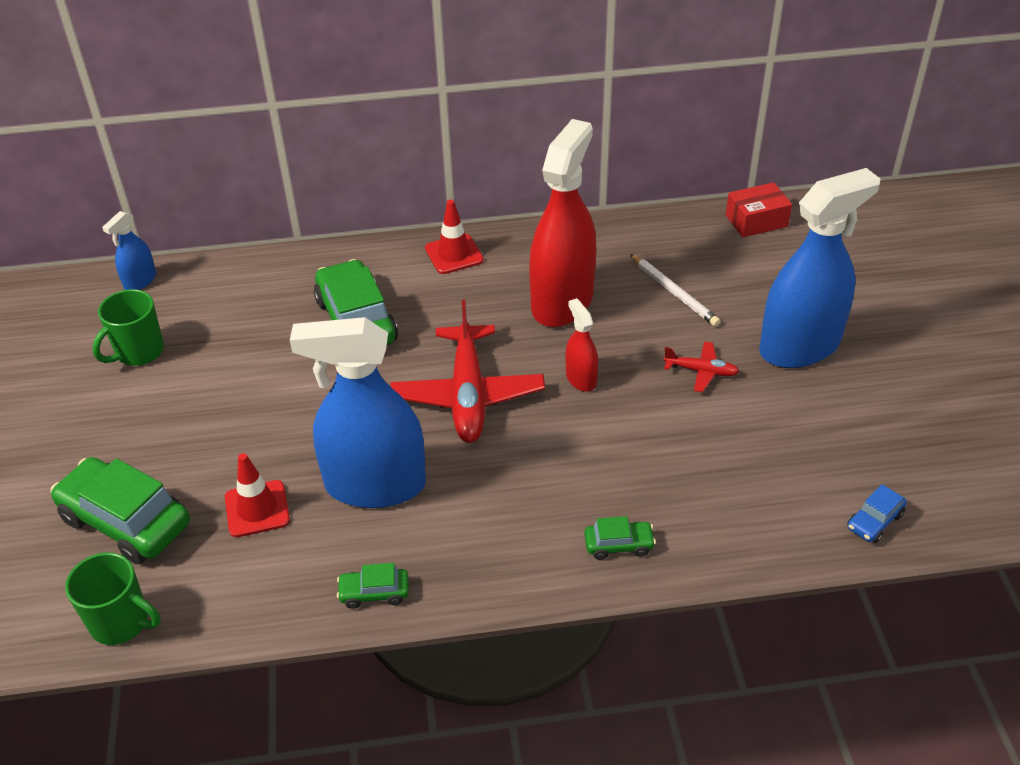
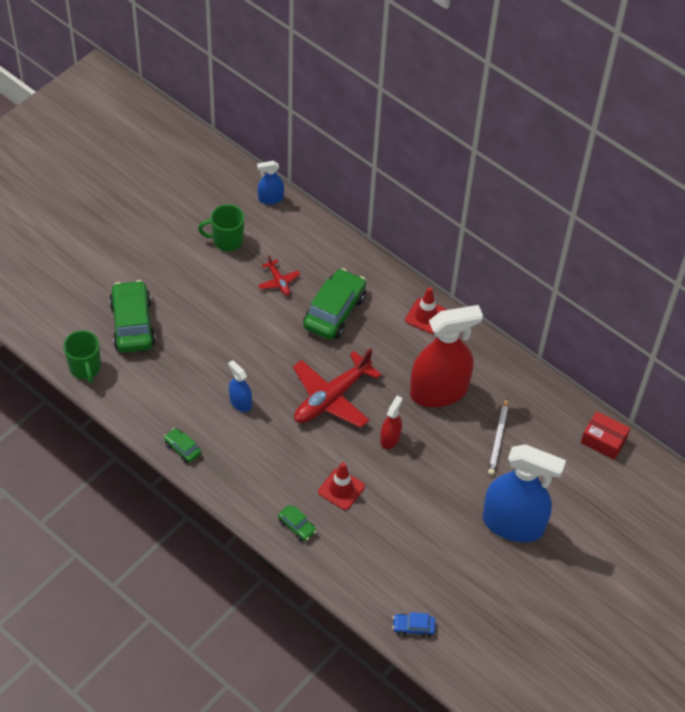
camera: 45 degrees right, 10 degrees up
red traffic cone [225,453,290,537] -> red traffic cone moved to [318,462,365,510]
blue spray bottle [290,317,426,508] -> blue spray bottle [228,360,252,412], size x0.45
red plane [663,341,740,392] -> red plane moved to [258,255,300,296]

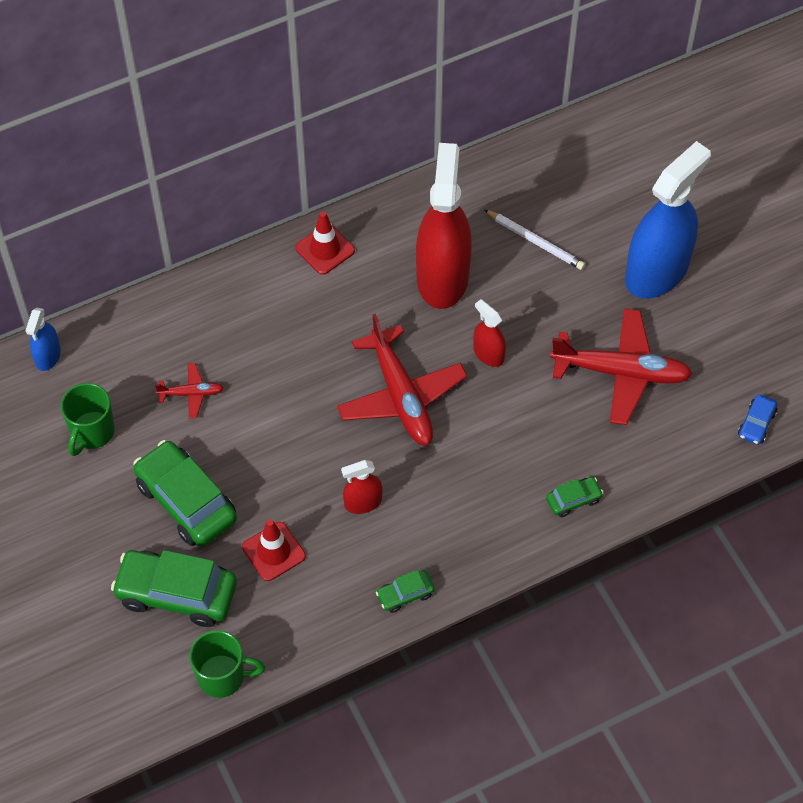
camera: 65 degrees left, 5 degrees up
blue spray bottle [228,360,252,412] -> red spray bottle [341,460,383,514]
green car [303,268,366,340] -> green car moved to [133,440,237,546]
red traffic cone [318,462,365,510] -> red traffic cone moved to [242,519,306,581]
red box [581,411,630,460] -> none
none -> red plane [550,309,692,425]

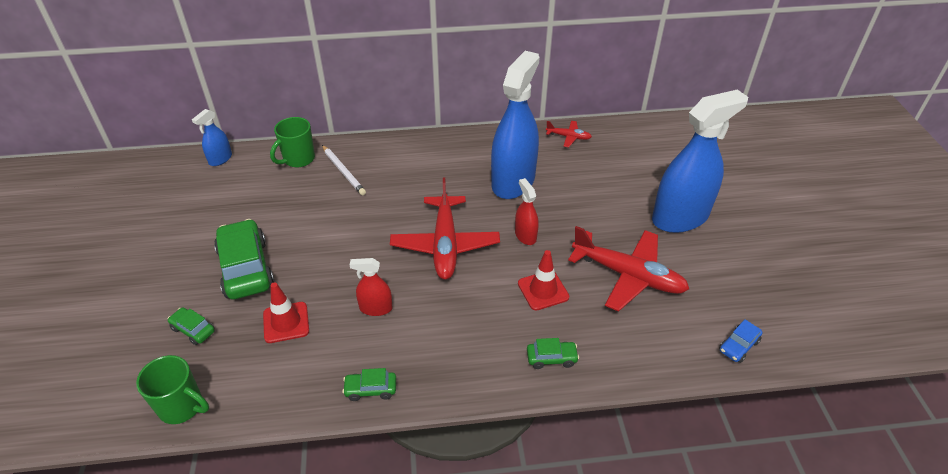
camera: 20 degrees right, 15 degrees down
green mug [61,383,115,456] -> green mug moved to [270,117,315,167]
green car [111,550,237,627] -> green car [167,307,215,345], size x0.47
red plane [155,363,224,418] -> red plane moved to [546,121,592,147]
red traffic cone [295,211,355,275] -> red traffic cone moved to [518,250,569,311]
red spray bottle [416,143,472,309] -> blue spray bottle [491,51,540,199]
white pencil [484,210,585,270] -> white pencil moved to [322,145,366,195]

